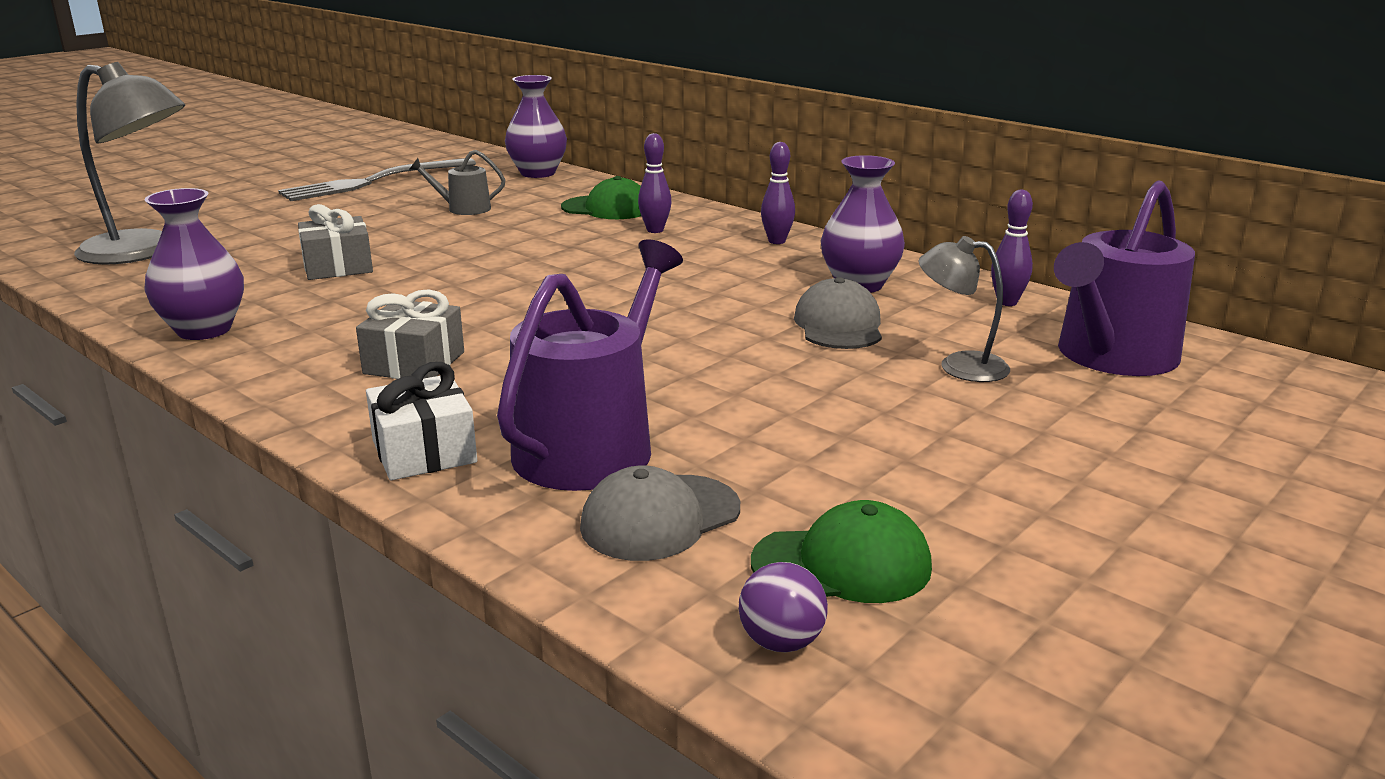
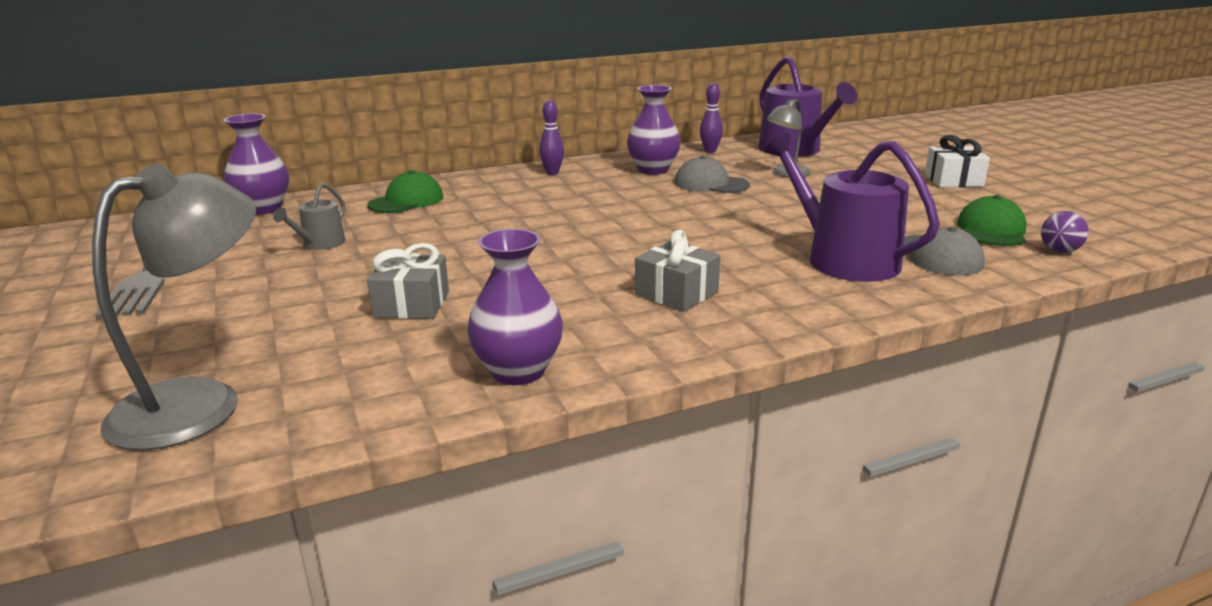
camera: 65 degrees left, 0 degrees up
white gift [366,362,477,480] -> white gift moved to [925,135,990,187]
purple bowling pin [638,133,672,233] -> none

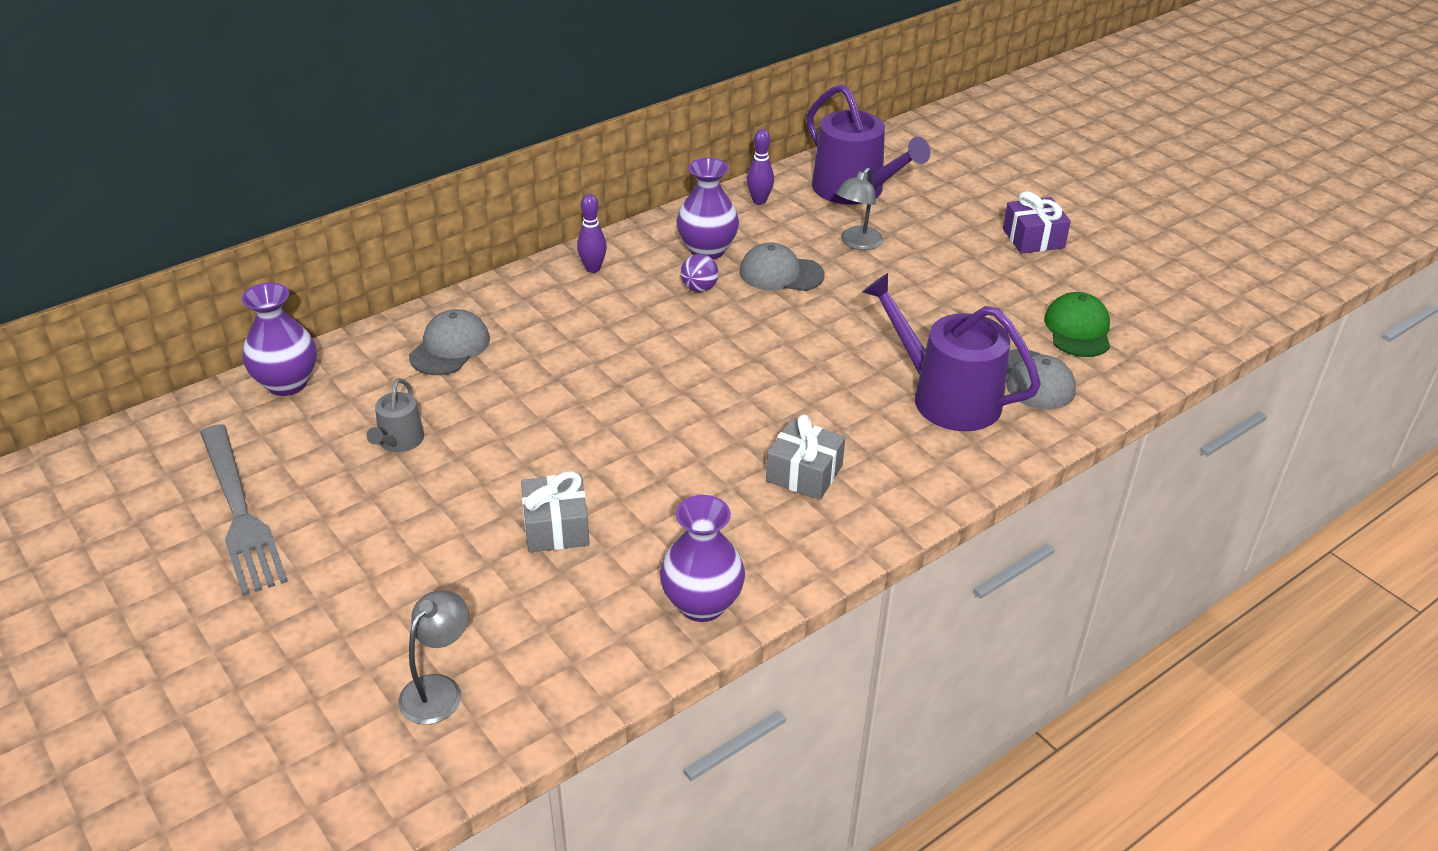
camera: 15 degrees left, 15 degrees up
grey lamp [92,163,256,451] -> grey lamp [398,591,469,725], size x0.56
green cap [367,170,443,213] -> grey cap [409,309,490,375]
white gift [925,135,990,187] -> purple gift [1003,191,1071,254]
purple ball [1041,211,1089,253] -> purple ball moved to [681,254,719,292]

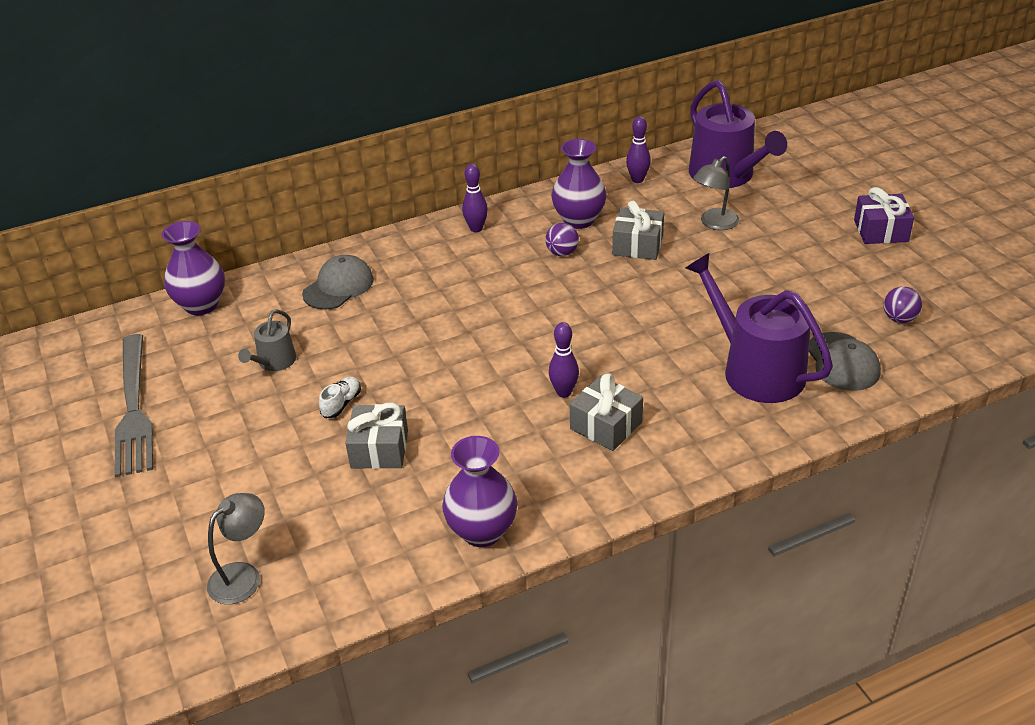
camera: 15 degrees right, 0 degrees up
grey cap [739,242,825,291] -> grey gift [612,201,664,260]
green cap [1044,292,1110,357] -> purple ball [884,286,922,323]
none -> white shoe [319,377,361,418]
none -> purple bowling pin [549,322,579,398]

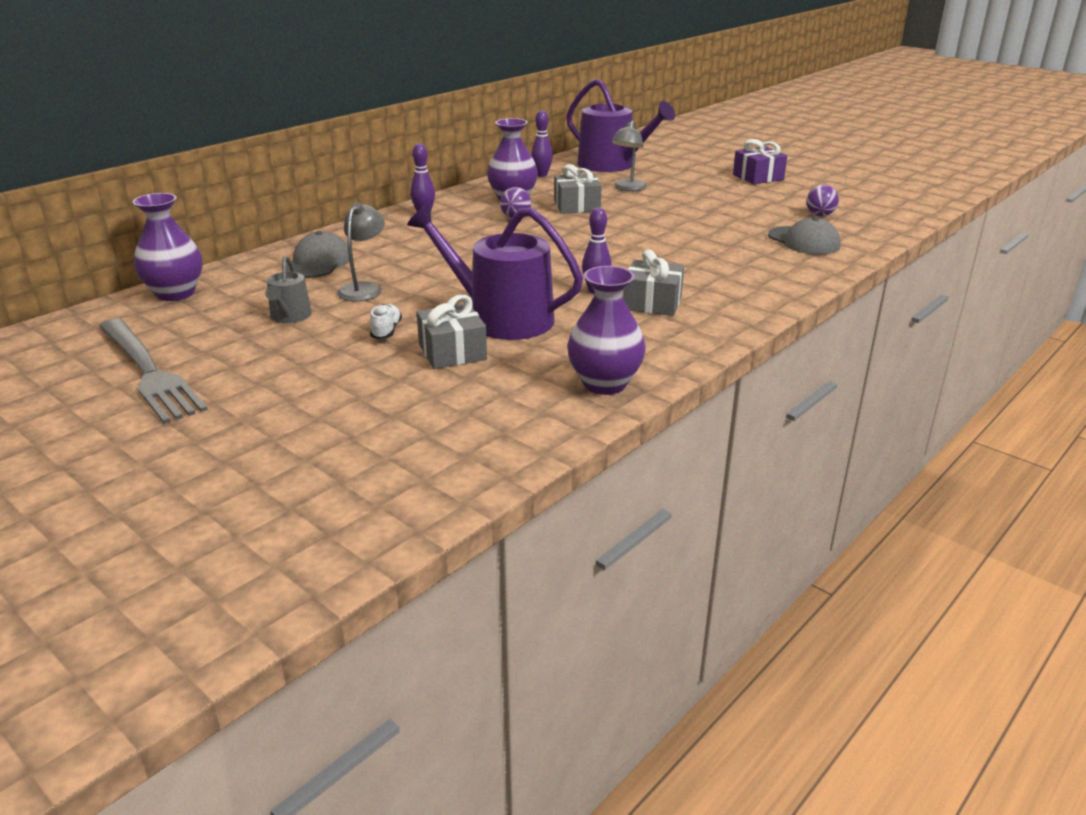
camera: 25 degrees left, 10 degrees down
grey lamp [207,493,265,604] -> grey lamp moved to [337,202,385,301]
purple watering can [685,253,833,403] -> purple watering can moved to [407,204,583,340]

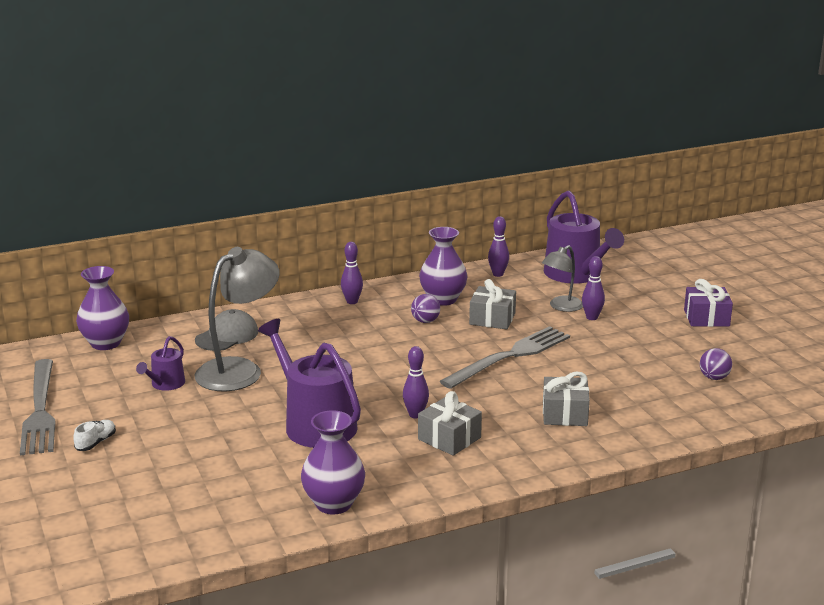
camera: 25 degrees right, 5 degrees down
grey watering can [265,255,312,323] -> purple watering can [136,336,185,391]
grey lamp [337,202,385,301] -> grey lamp [195,247,280,392], size x1.77
white shoe [370,304,402,339] -> white shoe moved to [73,420,116,451]
grey gift [417,295,487,369] -> grey gift moved to [543,372,590,426]
grey cap [768,217,840,255] -> none
none -> grey fork [440,326,570,389]
none -> purple bowling pin [582,256,605,320]

